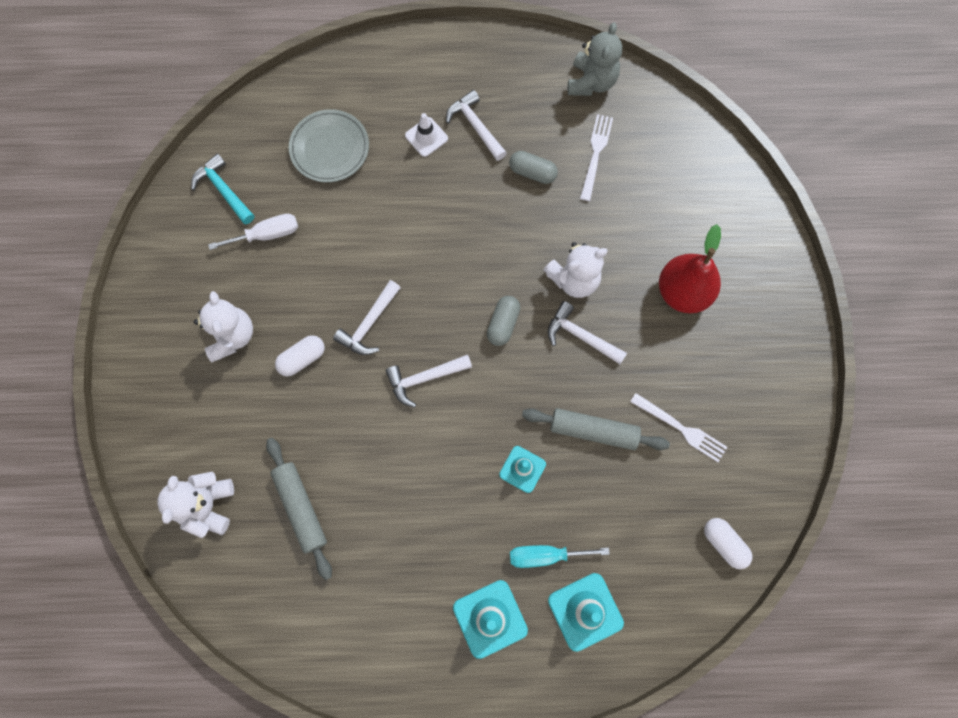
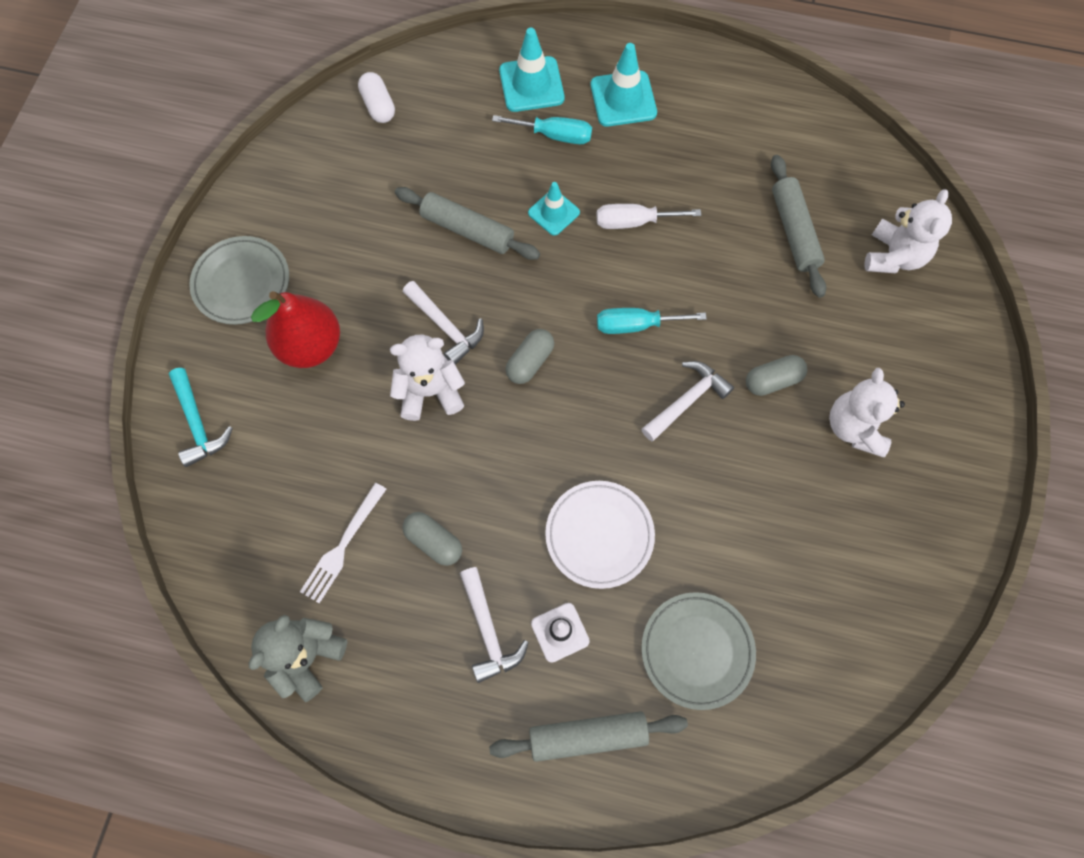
camera: 165 degrees left, 5 degrees down
turquoise hammer [191,153,254,224] -> turquoise hammer moved to [169,368,233,467]
white screwdriver [208,214,298,250] -> white screwdriver moved to [597,204,701,229]
white capsule [275,335,325,376] -> grey capsule [746,355,807,396]
white hammer [385,354,472,408] -> turquoise screwdriver [597,308,707,334]
white fork [630,393,727,462] -> none
none -> grey plate [189,236,289,325]
none -> grey rolling pin [489,711,688,762]
none -> white plate [545,481,655,589]

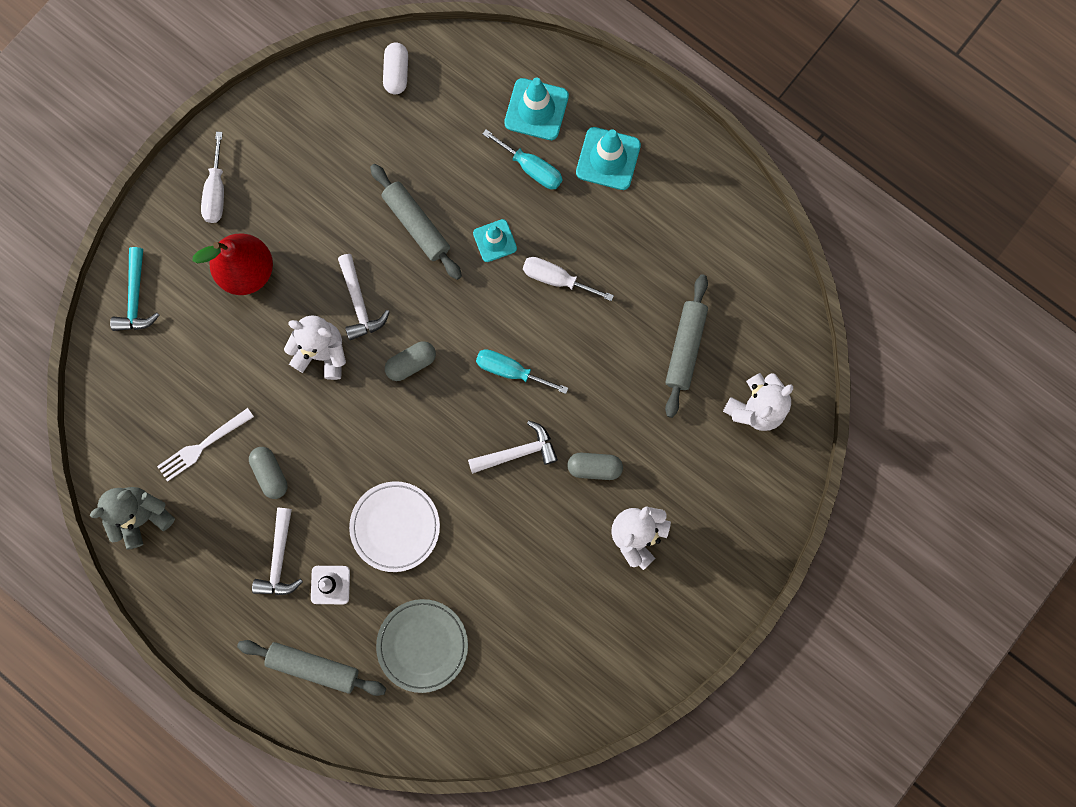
camera: 25 degrees right, 10 degrees up
grey plate [189,236,289,325] -> white screwdriver [201,132,224,223]

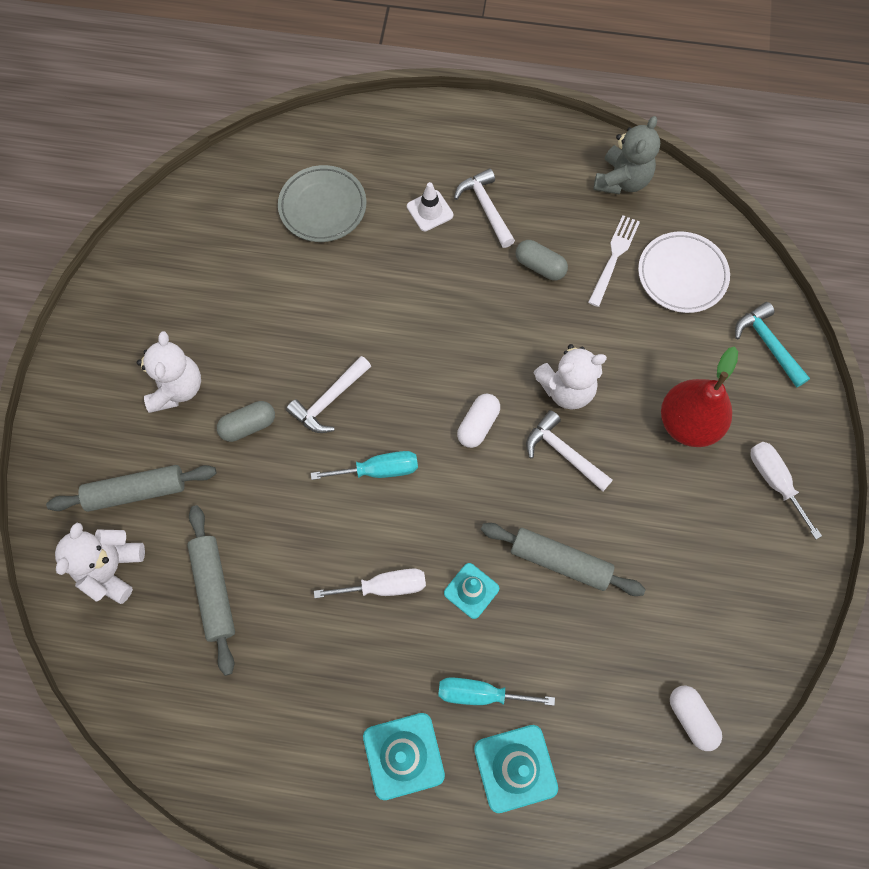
camera: 150 degrees right, 10 degrees down
grey rolling pin [237,640,386,696] -> grey rolling pin moved to [46,465,216,512]
white plate [349,481,440,572] -> white plate moved to [638,232,730,313]
grey capsule [385,341,436,381] -> white capsule [457,394,500,448]

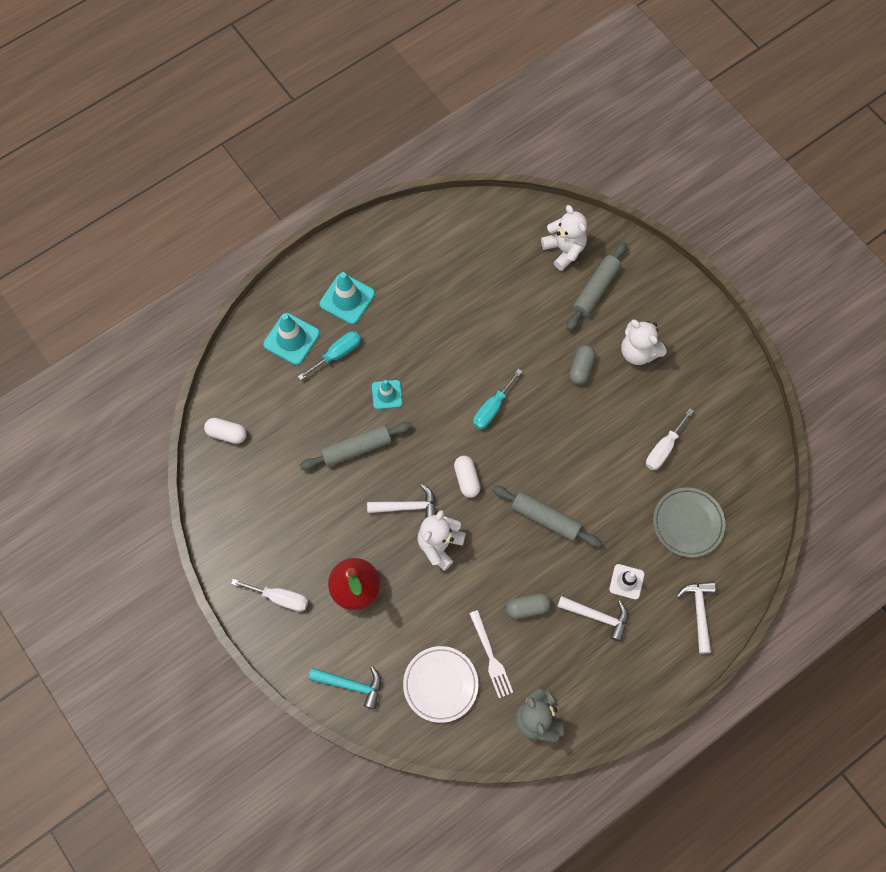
camera: 135 degrees right, 0 degrees up
grey rolling pin [187,505,235,676] -> grey rolling pin moved to [492,486,602,547]
white hammer [286,356,371,433] -> white hammer moved to [677,581,716,654]
white screwdriver [314,569,426,598] -> white screwdriver moved to [646,408,694,470]

